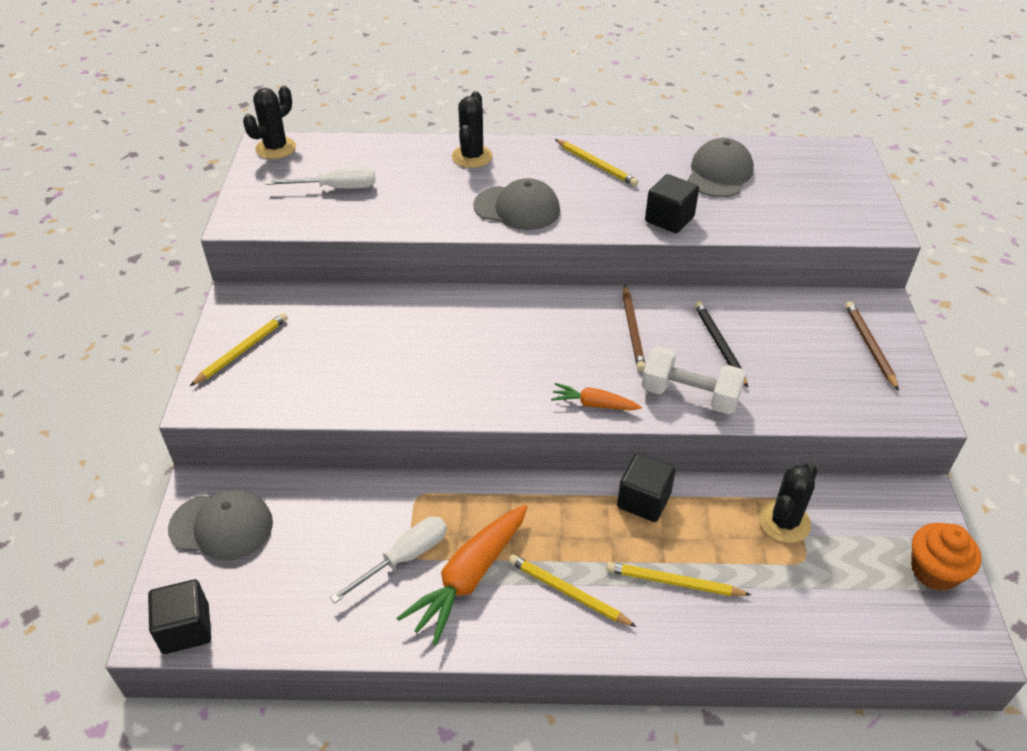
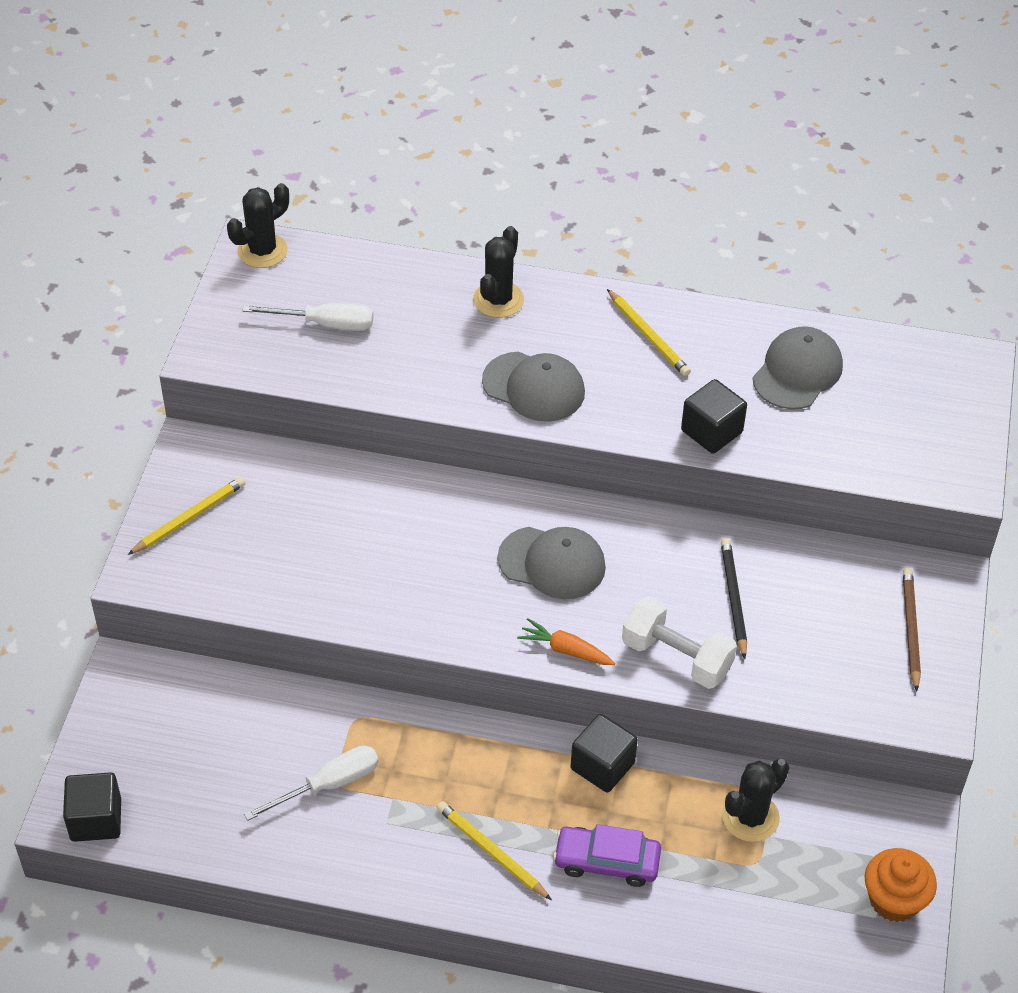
camera: 10 degrees right, 5 degrees up
grey cap [168,490,273,560] -> grey cap moved to [498,527,606,599]
orange carrot [397,505,527,645] -> none
yellow pencil [606,562,751,596] -> purple car [553,824,661,887]
brown pencil [623,285,646,371] -> none

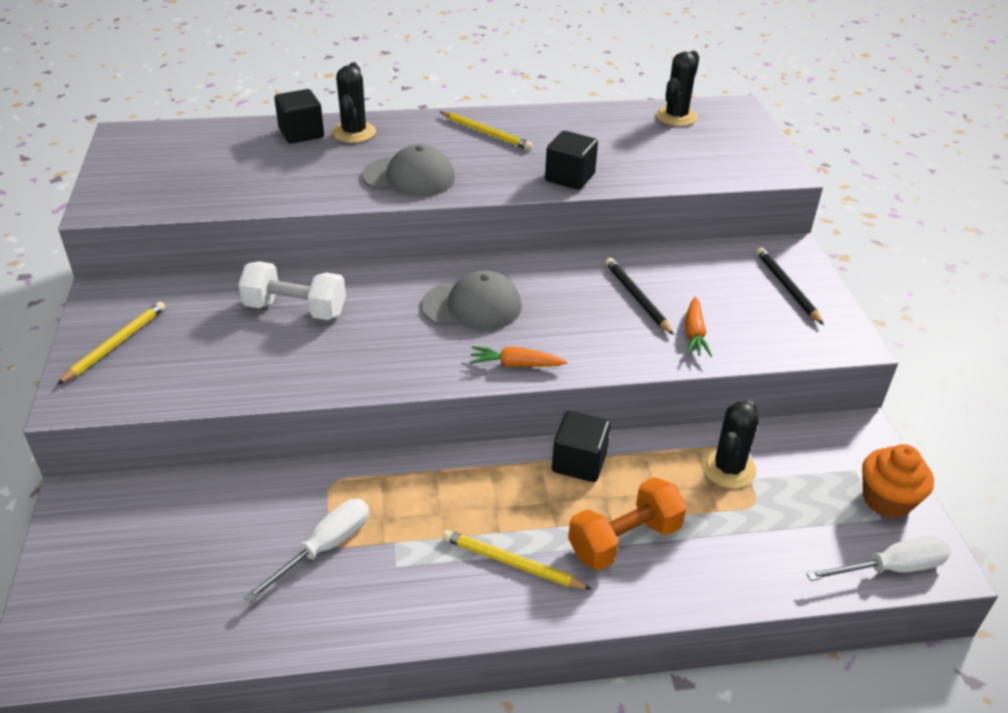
camera: 20 degrees left, 10 degrees down
black cube [63,772,121,842] -> black cube moved to [274,89,324,144]
black cactus [227,183,289,268] -> black cactus moved to [656,51,699,126]
white screwdriver [242,303,373,331] -> white screwdriver moved to [806,536,951,581]
purple car [553,824,661,887] -> orange dumbbell [568,477,687,570]
white dumbbell [622,596,737,689] -> white dumbbell moved to [238,261,346,320]
grey cap [753,326,843,410] -> none
brown pencil [903,568,921,691] -> black pencil [756,247,824,325]
none -> orange carrot [685,297,712,357]

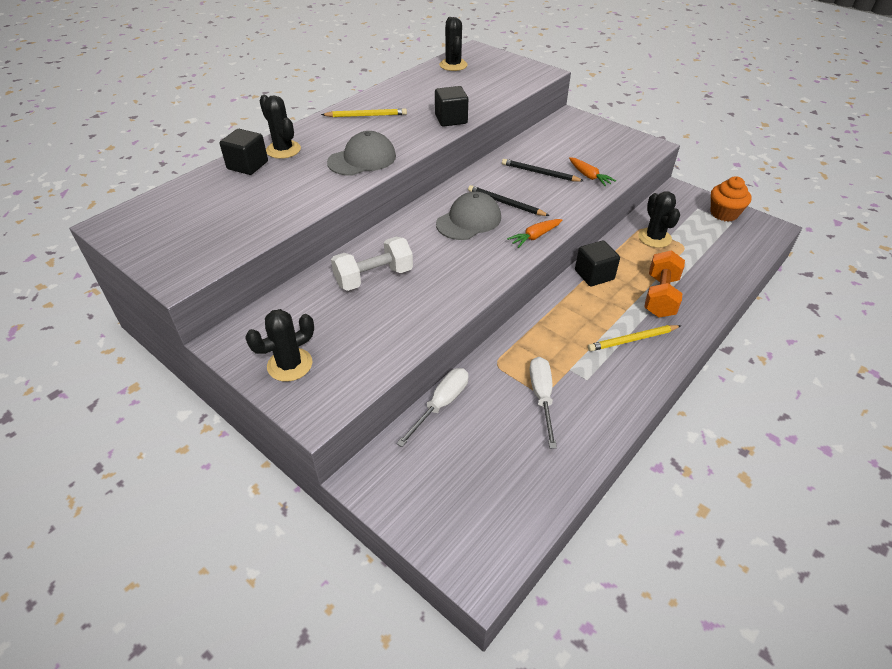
camera: 40 degrees left, 5 degrees up
yellow pencil [57,301,166,385] -> black cactus [245,309,314,382]
black pencil [756,247,824,325] -> black pencil moved to [468,185,550,216]
white screwdriver [806,536,951,581] -> white screwdriver moved to [396,368,468,447]

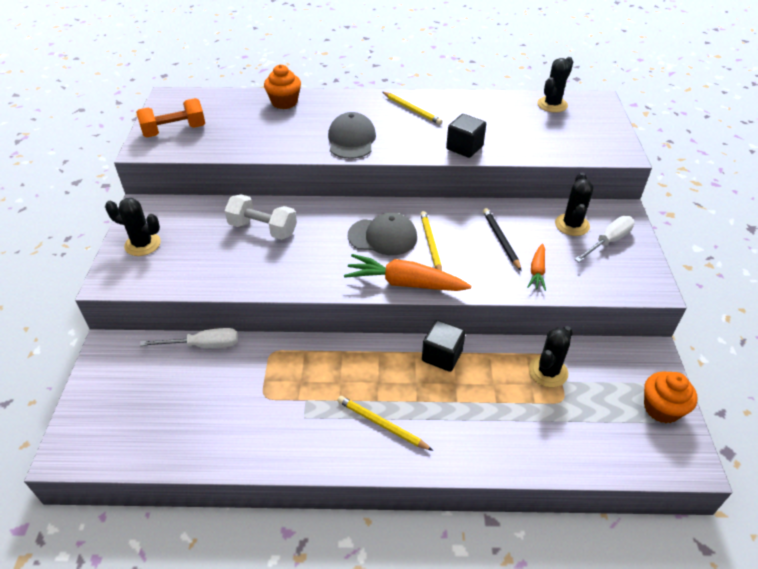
camera: 50 degrees right, 0 degrees up
black cube [220,129,268,175] -> orange cupcake [264,64,301,109]
black cactus [259,95,301,159] -> black cactus moved to [555,173,594,236]
grey cap [327,131,396,176] -> grey cap turned 105 degrees counterclockwise [328,112,376,159]
black pencil [468,185,550,216] -> yellow pencil [420,211,442,271]
orange carrot [507,219,562,248] -> orange carrot [344,254,471,291], size x1.84
white screwdriver [530,357,557,448] -> white screwdriver moved to [574,216,635,262]
orange dumbbell [644,250,685,318] -> orange dumbbell moved to [136,98,205,137]

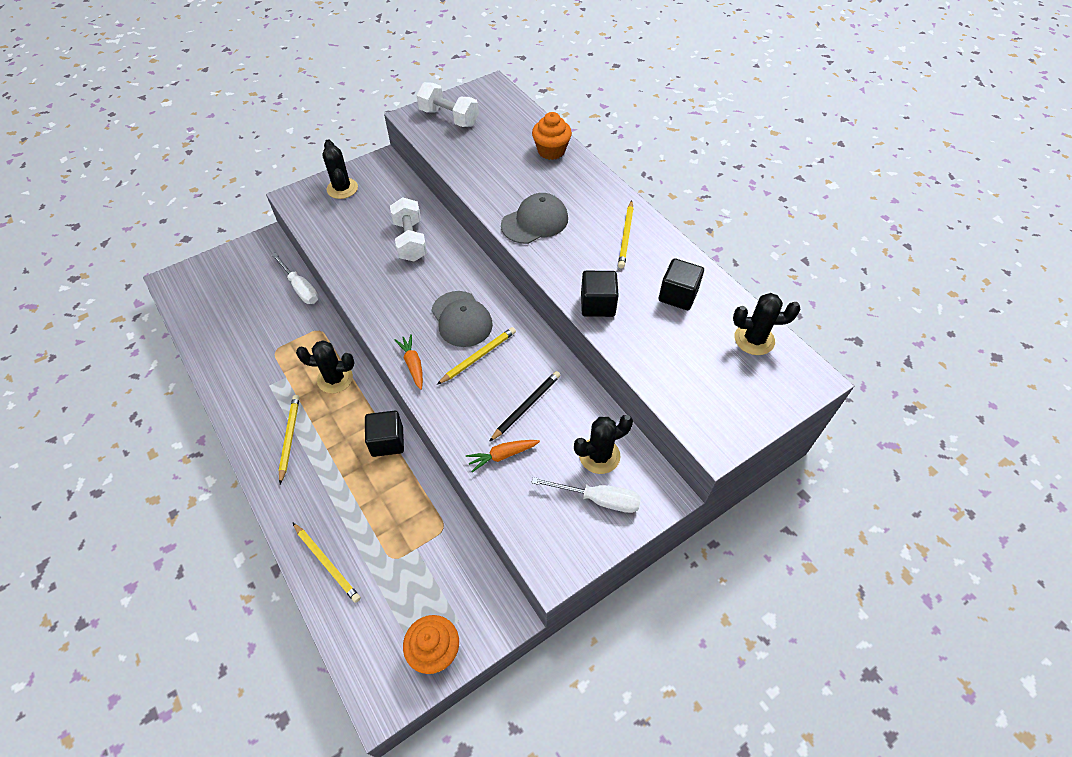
camera: 55 degrees right, 10 degrees up
orange dumbbell [136,98,205,137] -> white dumbbell [416,82,479,127]
orange carrot [344,254,471,291] -> orange carrot [395,334,423,390], size x0.54
black cactus [529,326,573,387] -> black cactus moved to [296,340,354,393]
none -> yellow pencil [293,523,361,603]
none -> black cube [659,258,704,310]

